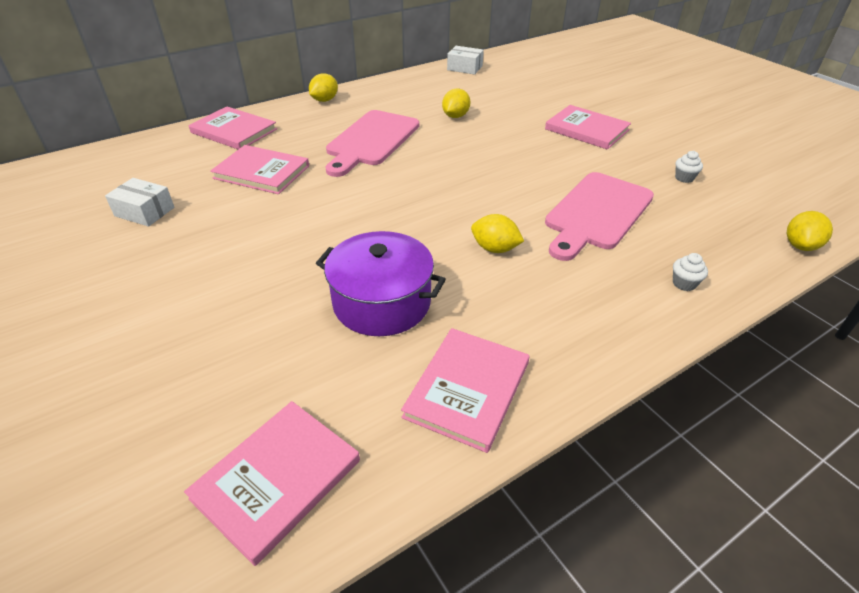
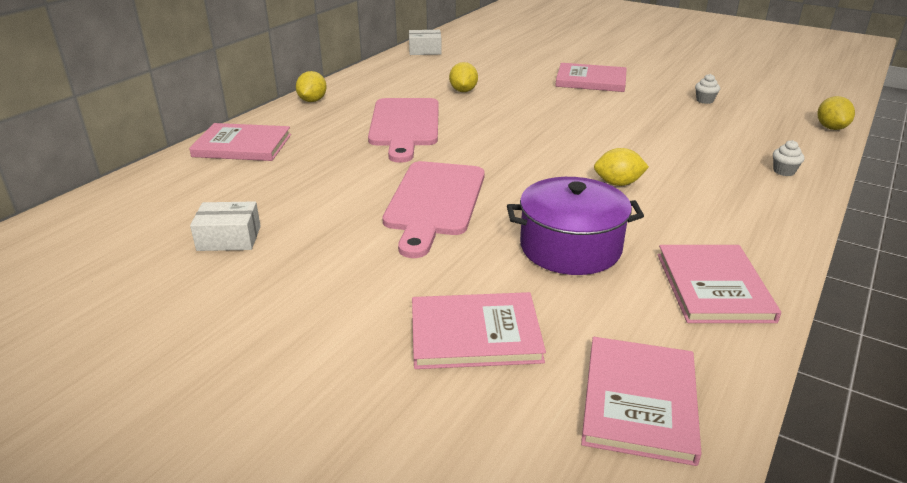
camera: 25 degrees left, 10 degrees down
pink book [210,145,309,194] -> pink book moved to [412,292,546,369]
pink cutting board [545,172,654,261] -> pink cutting board moved to [382,161,485,258]

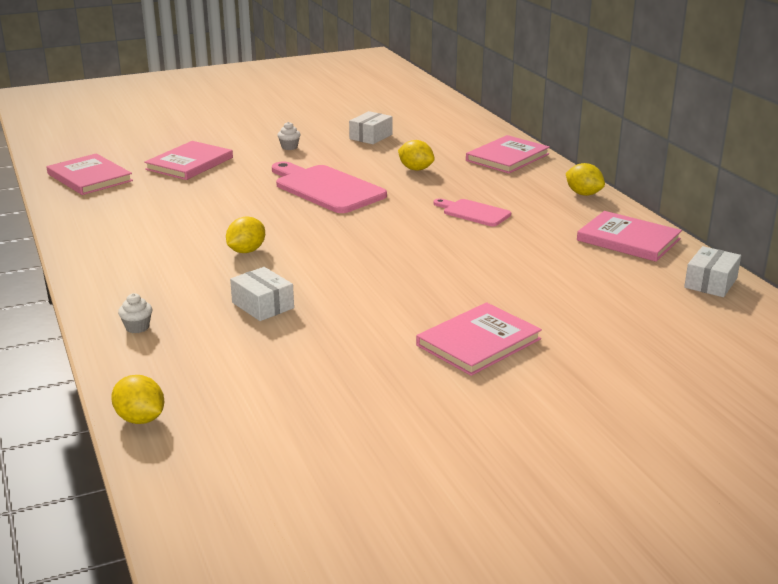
camera: 125 degrees right, 5 degrees down
pink cutting board [368,98,439,163] -> pink cutting board [433,198,511,226], size x0.55
yellow lemon [449,62,478,92] -> yellow lemon moved to [398,140,435,171]
purple pot [507,177,644,275] -> none
pink book [658,245,781,323] -> pink book moved to [577,211,682,262]
white cupcake [695,74,720,104] -> white cupcake moved to [278,122,301,150]
none -> white box [230,267,294,321]

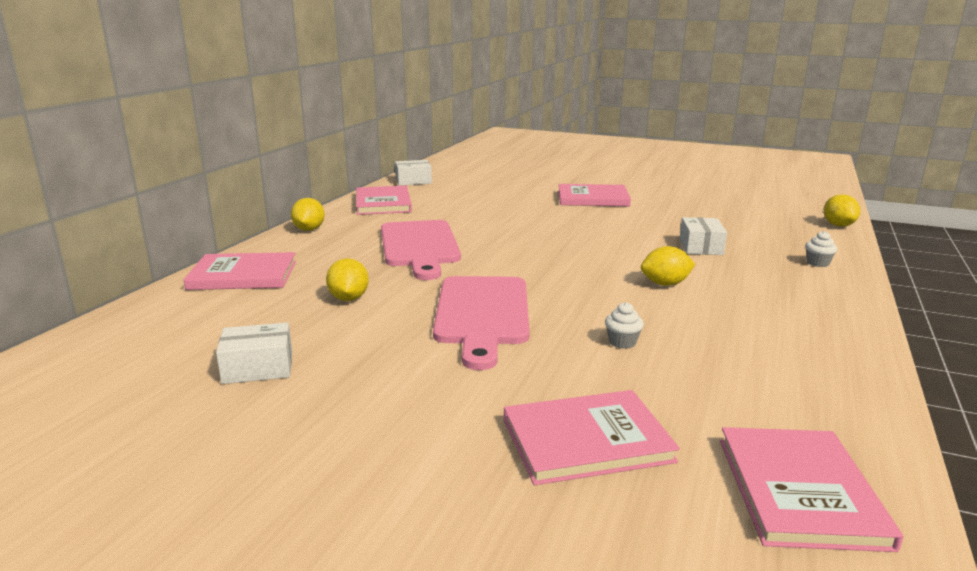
camera: 135 degrees left, 5 degrees down
white cupcake [278,122,301,150] -> white cupcake moved to [605,302,644,349]
pink cutting board [433,198,511,226] -> pink cutting board [381,220,461,280], size x1.82

